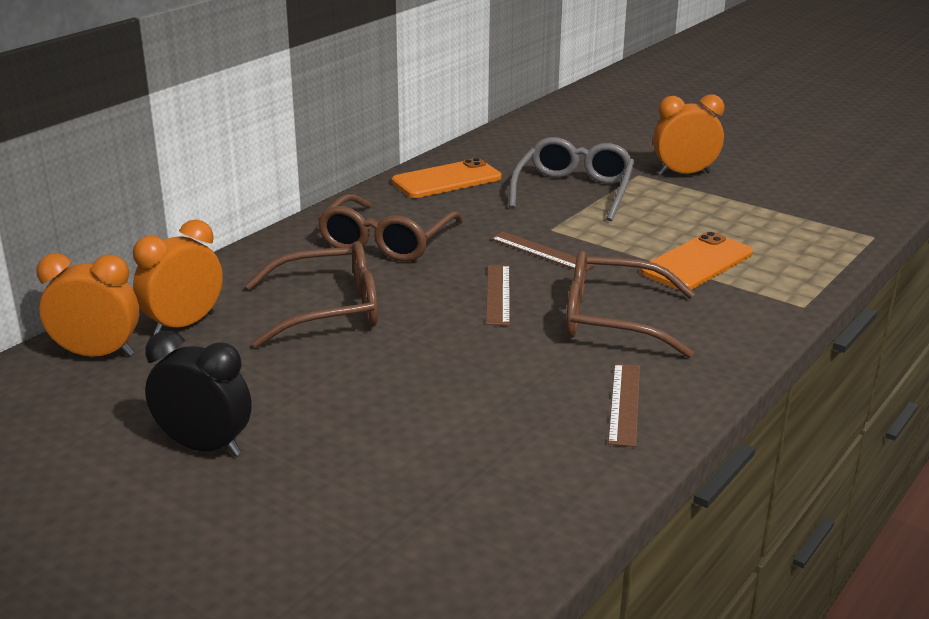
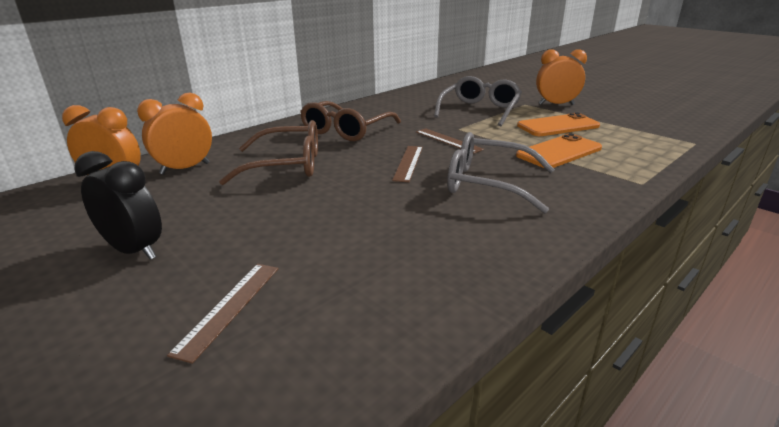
camera: 10 degrees right, 0 degrees up
orange phone [392,158,502,198] -> orange phone moved to [517,113,600,136]
brown glasses [566,250,695,358] -> grey glasses [447,132,555,214]
brown ruler [608,364,640,447] -> brown ruler moved to [167,264,278,364]

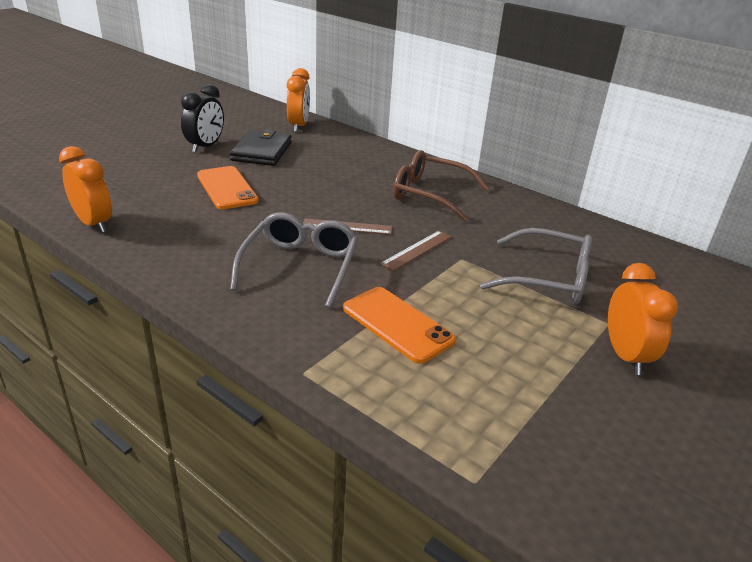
camera: 80 degrees right, 5 degrees up
orange clock [137,93,212,174] -> orange clock moved to [59,146,112,233]
brown ruler [167,264,278,364] -> none
brown glasses [219,120,318,185] -> none
orange phone [517,113,600,136] -> orange phone moved to [197,166,259,209]
none -> black wallet [230,129,292,166]

